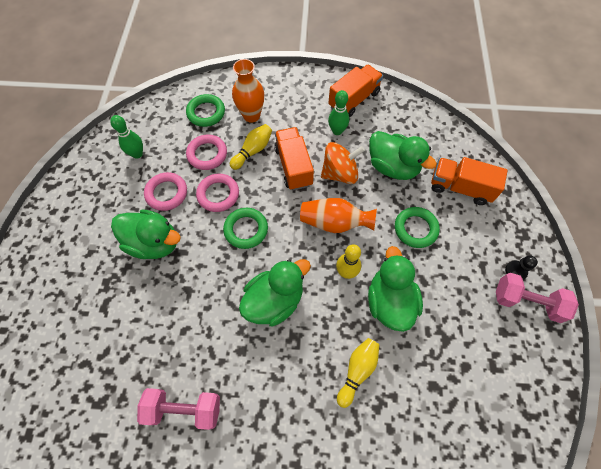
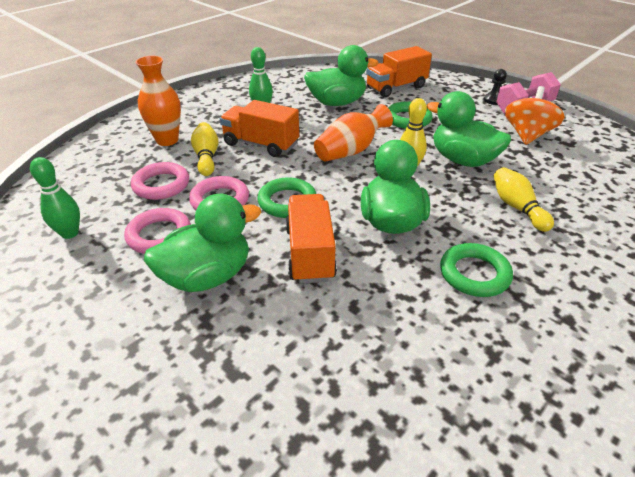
camera: 50 degrees left, 25 degrees down
pink dumbbell [137,388,220,430] -> none
green ring [186,94,225,127] -> green ring moved to [440,243,513,297]
orange spinning top [321,142,365,184] -> orange spinning top moved to [505,86,565,145]
orange truck [328,65,383,117] -> orange truck moved to [285,194,337,284]

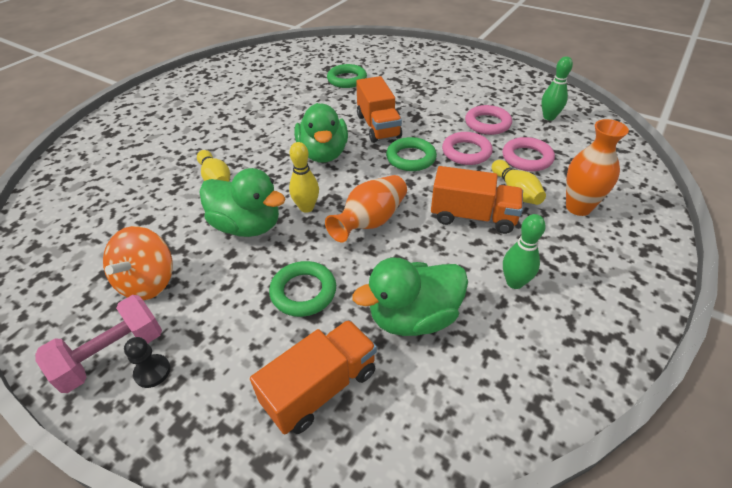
camera: 170 degrees right, 5 degrees up
green duck [144,194,261,292] -> none
green ring [440,243,513,297] -> green ring moved to [327,64,367,88]

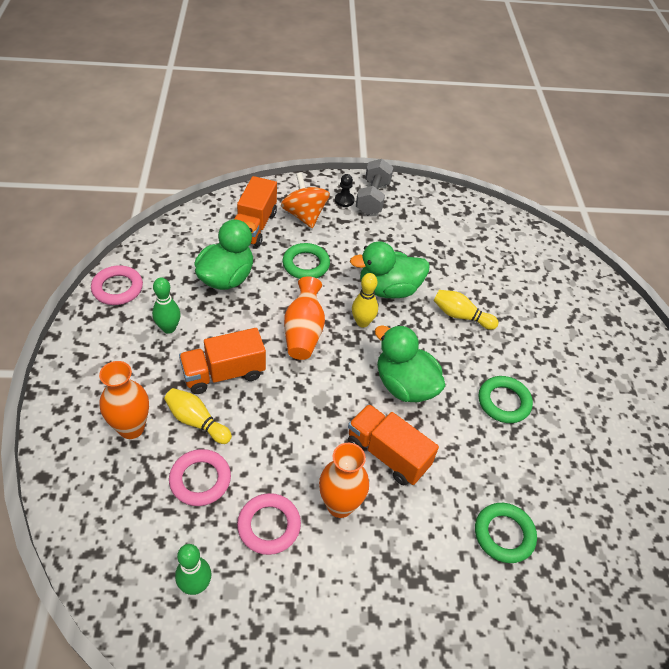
camera: 140 degrees right, 5 degrees up
pink dumbbell [36,295,162,393] -> grey dumbbell [356,159,394,215]
orange spinning top [103,226,173,300] -> orange spinning top moved to [281,173,330,228]
green ring [386,137,437,171] -> green ring moved to [478,376,533,423]
pink ring [442,132,493,165] -> pink ring moved to [91,265,143,305]
none -> orange vase [319,443,369,518]

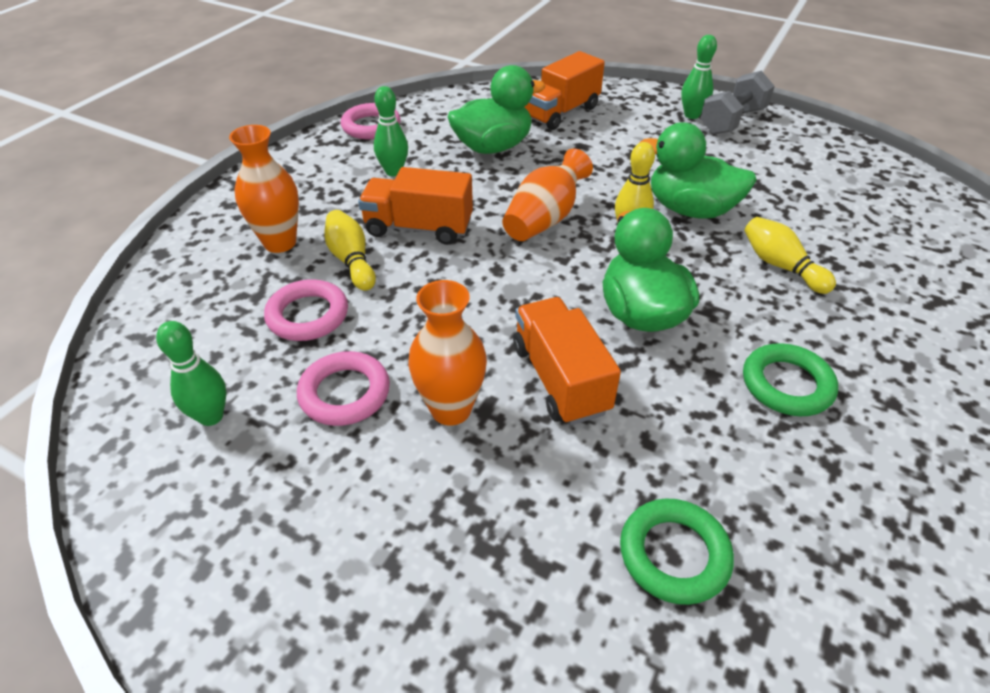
camera: 35 degrees right, 5 degrees down
orange spinning top [281,173,330,228] -> none
green ring [283,243,330,279] -> none
black pawn [335,174,355,207] -> green bowling pin [681,35,717,119]

